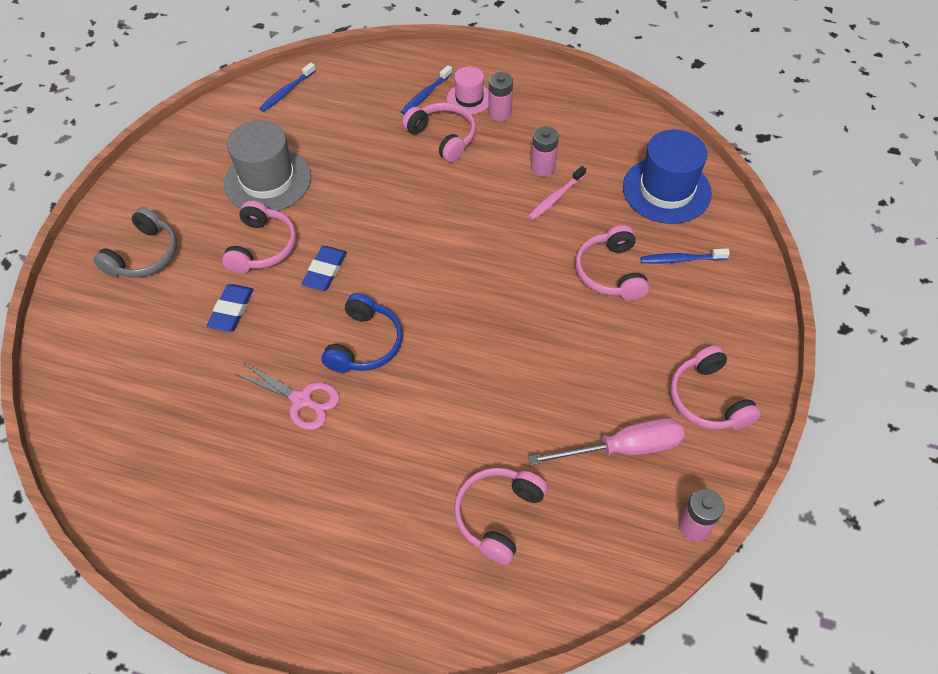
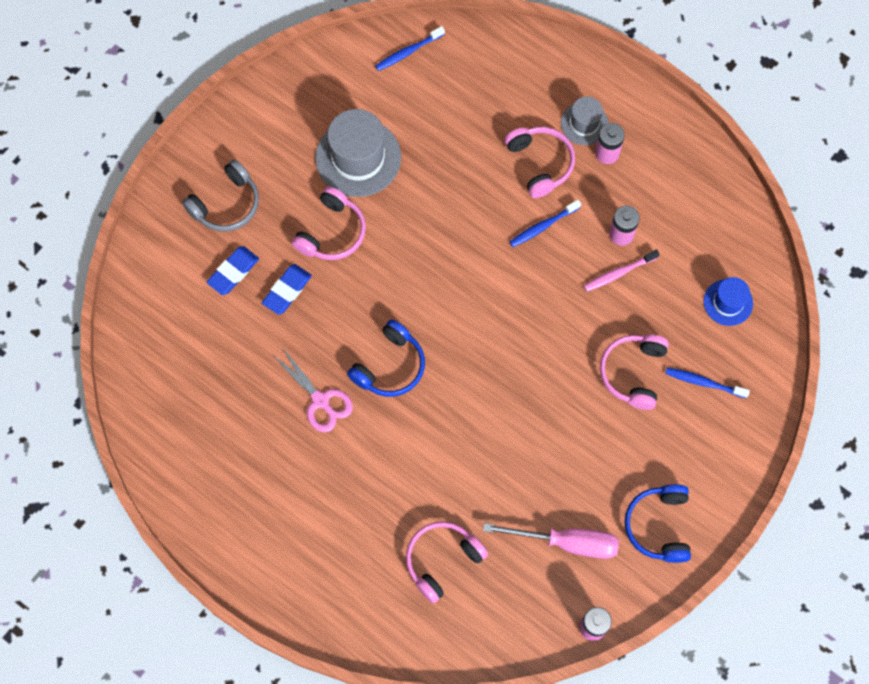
camera: 20 degrees right, 15 degrees up
blue eraser [301,246,347,291] -> blue eraser moved to [206,246,259,295]
blue toothbrush [401,65,452,115] -> blue toothbrush moved to [510,200,581,247]
pink hat [447,66,489,114] -> grey hat [561,96,608,145]
blue hat [623,130,712,224] -> blue hat [704,277,753,326], size x0.56
pink headphones [670,345,761,430] -> blue headphones [625,484,691,563]

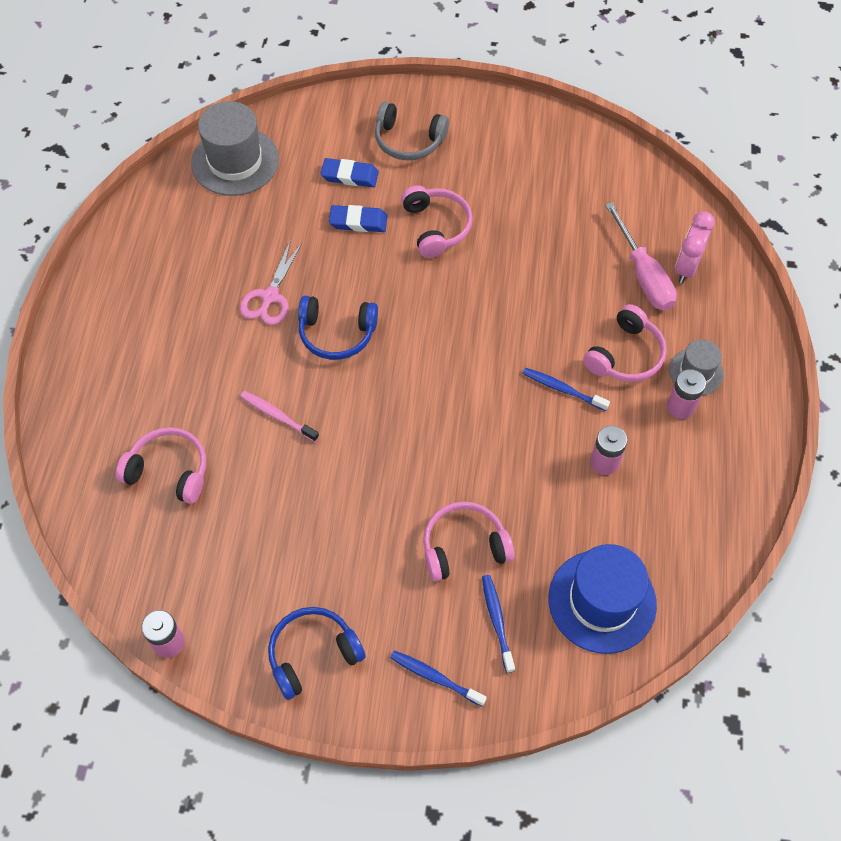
camera: 60 degrees right, 10 degrees down
pink headphones [292,187,366,260] -> pink headphones turned 105 degrees counterclockwise [401,185,473,258]
grey hat [315,109,401,197] -> grey hat moved to [191,101,279,196]
blue toothbrush [375,26,445,71] -> blue toothbrush moved to [390,650,487,706]
pink screwdriver [483,523,619,559] -> pink screwdriver moved to [605,202,677,310]
pink toothbrush [584,249,660,292] -> pink toothbrush moved to [240,391,319,442]
blue hat [704,277,753,326] -> blue hat [549,544,657,654], size x1.79
none -> pink clock [675,211,715,283]

